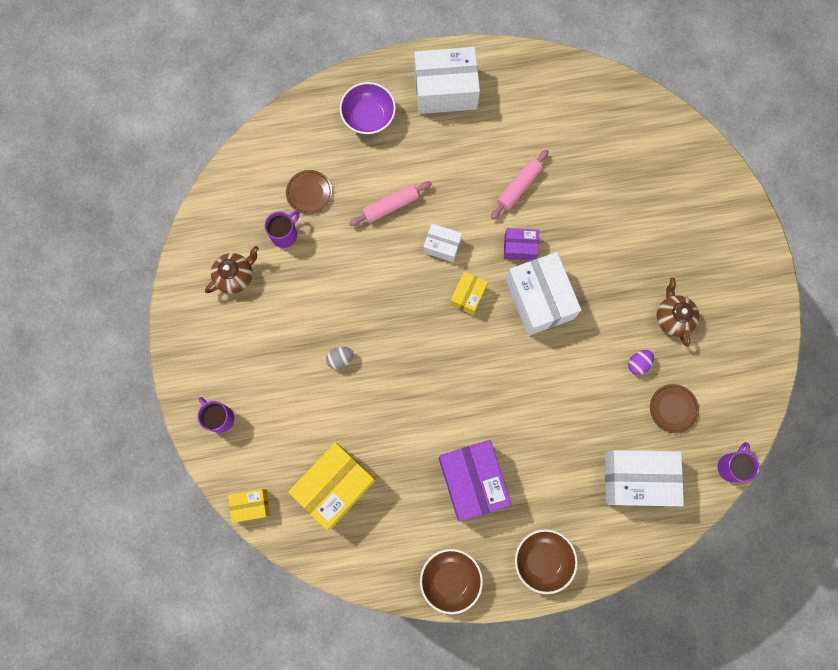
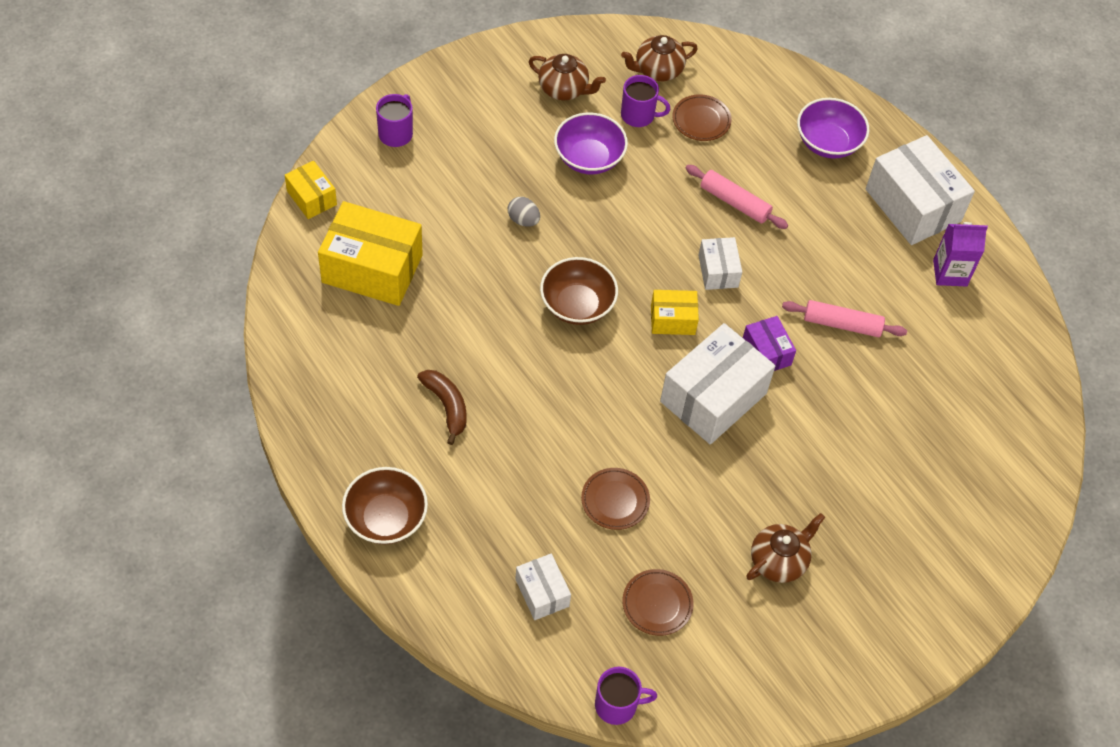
camera: 60 degrees right, 20 degrees down
brown bowl [420,549,483,614] -> brown bowl moved to [540,257,618,325]
purple box [439,440,512,521] -> brown banana [417,370,467,445]
white box [605,450,684,506] -> white box [515,554,571,620], size x0.52
purple egg [628,350,654,375] -> none
none -> purple bowl [554,112,628,175]
none -> brown plate [581,468,650,530]
none -> brown teapot [621,35,698,81]
none -> purple carton [933,222,988,286]

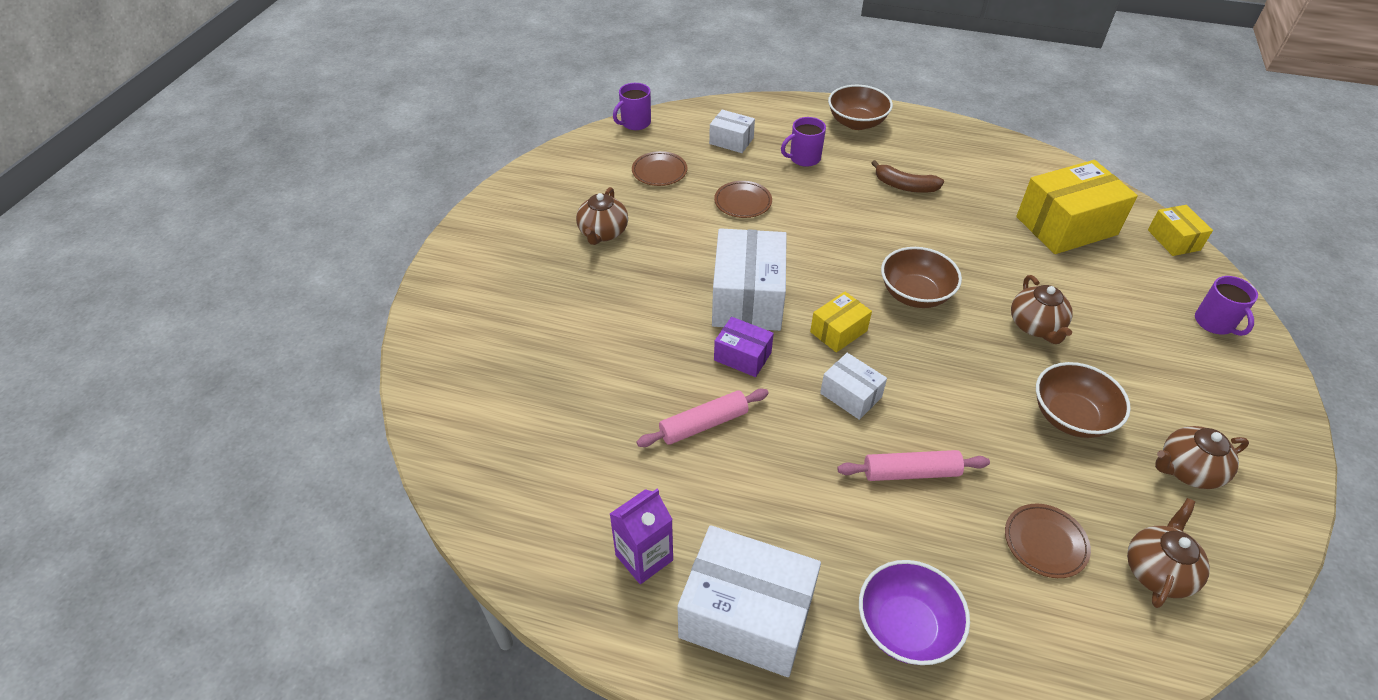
camera: 145 degrees right, 10 degrees down
yellow box [285,161,337,219] -> yellow box turned 60 degrees clockwise [1148,205,1213,256]
grey egg [508,197,540,227] -> brown teapot [1011,275,1073,344]
purple bowl [554,112,628,175] -> brown bowl [1036,362,1131,438]
purple mug [621,75,670,127] -> purple mug moved to [781,117,826,167]

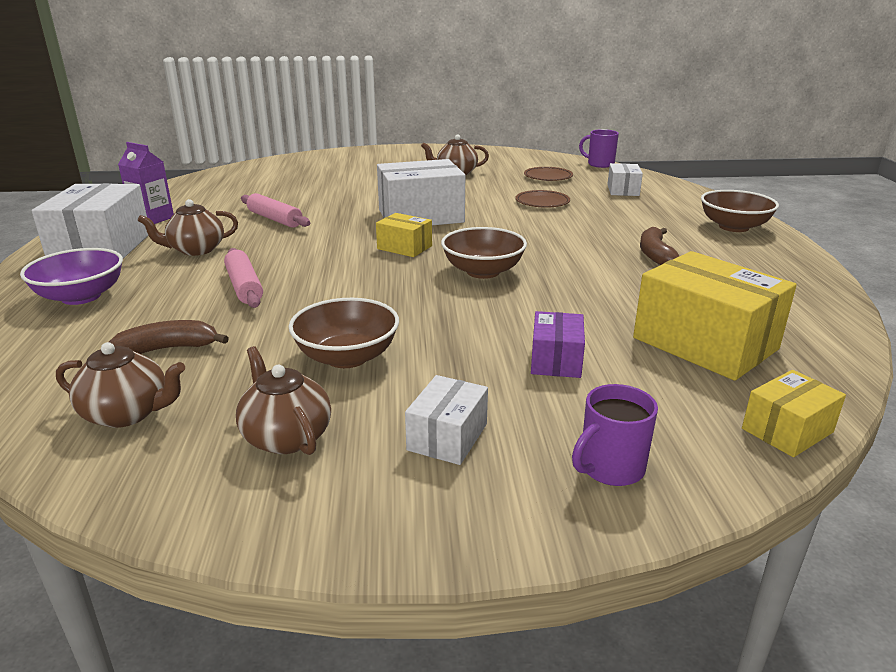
camera: 70 degrees right, 20 degrees down
purple box [714,317,774,377] -> purple box moved to [531,311,585,378]
purple mug [781,117,826,167] -> none
white box [820,353,887,420] -> white box moved to [405,375,488,465]
brown plate [1005,504,1091,578] -> brown banana [109,320,229,354]
brown teapot [1011,275,1073,344] -> brown teapot moved to [138,199,238,256]

